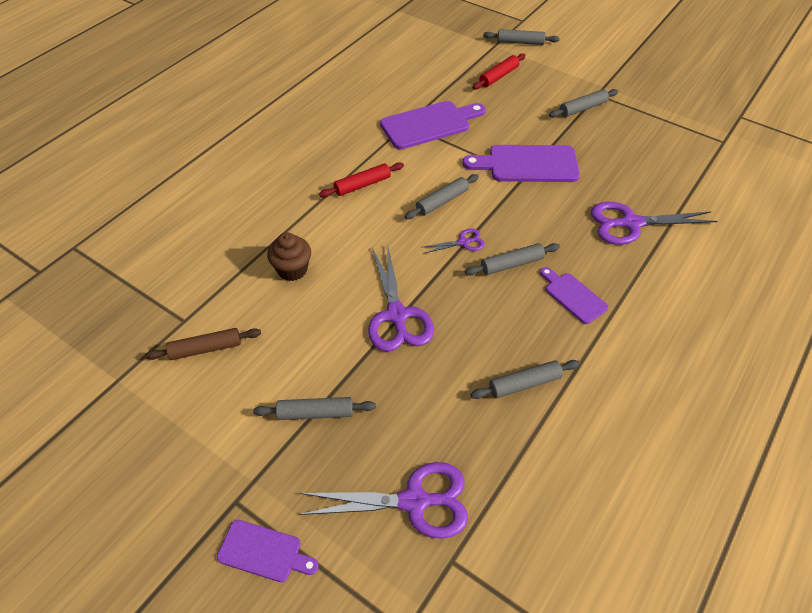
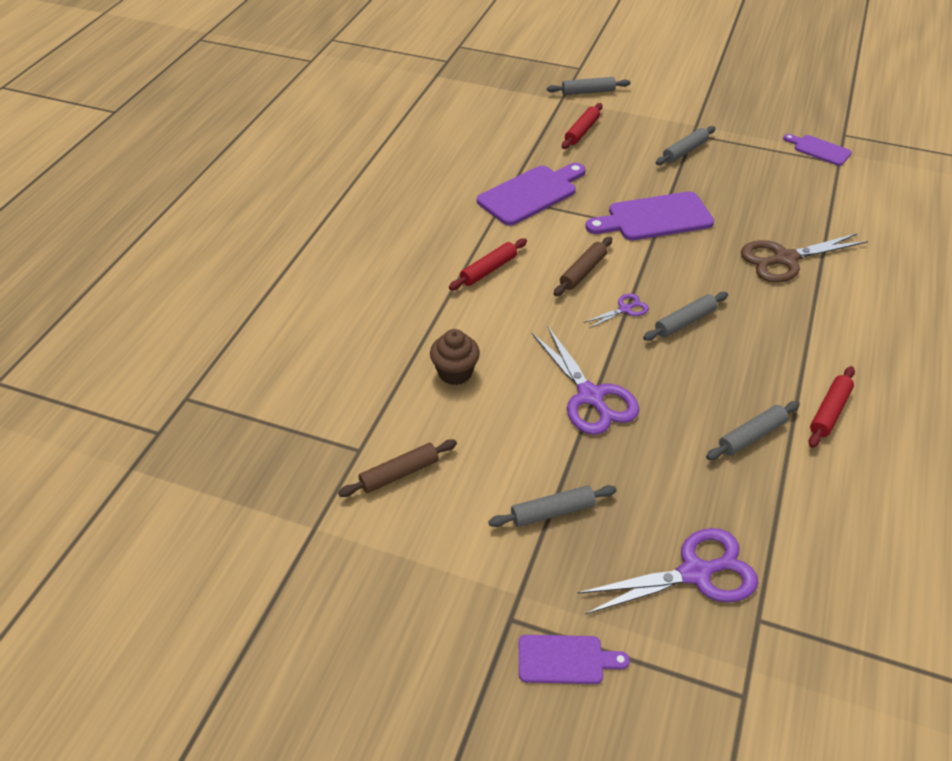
camera: 15 degrees left, 5 degrees down
grey rolling pin [405,174,479,219] -> brown rolling pin [554,237,612,296]
purple cutting board [540,267,608,324] -> purple cutting board moved to [783,134,852,166]
purple scissors [591,202,717,245] -> brown scissors [741,233,868,283]
none -> red rolling pin [808,366,855,448]

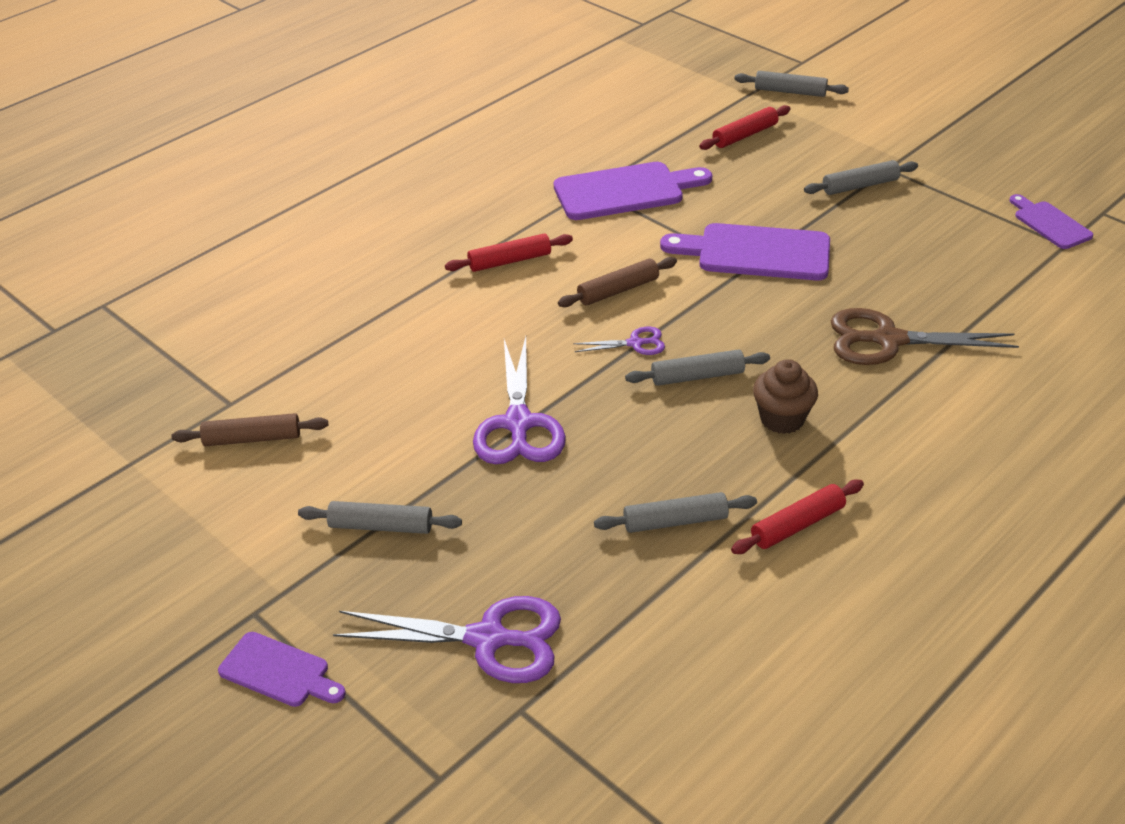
camera: 25 degrees right, 5 degrees down
brown cupcake [430,329,480,385] -> brown cupcake moved to [753,359,818,434]

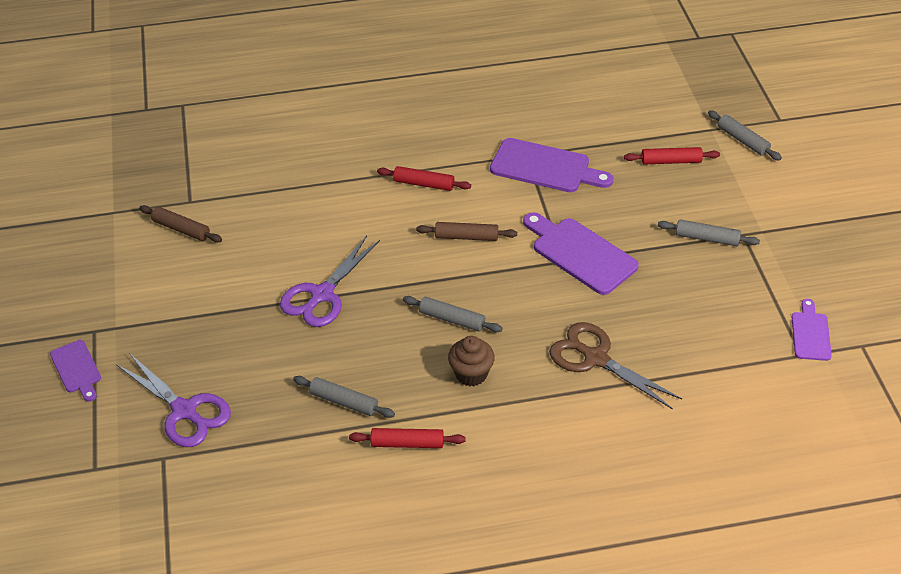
camera: 35 degrees right, 5 degrees up
grey rolling pin [298,501,462,534] -> none
purple scissors [573,327,665,355] -> none

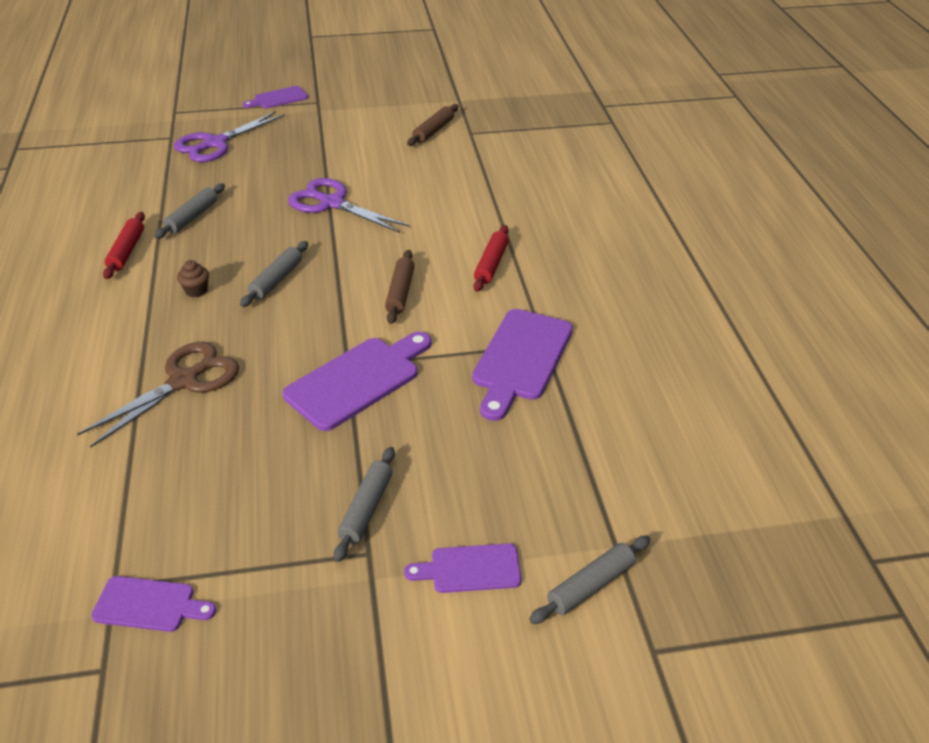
camera: 90 degrees right, 5 degrees down
brown cupcake [448,336,495,386] -> brown cupcake [177,260,209,297], size x0.64
red rolling pin [624,147,720,164] -> none
none -> purple cutting board [404,543,522,593]

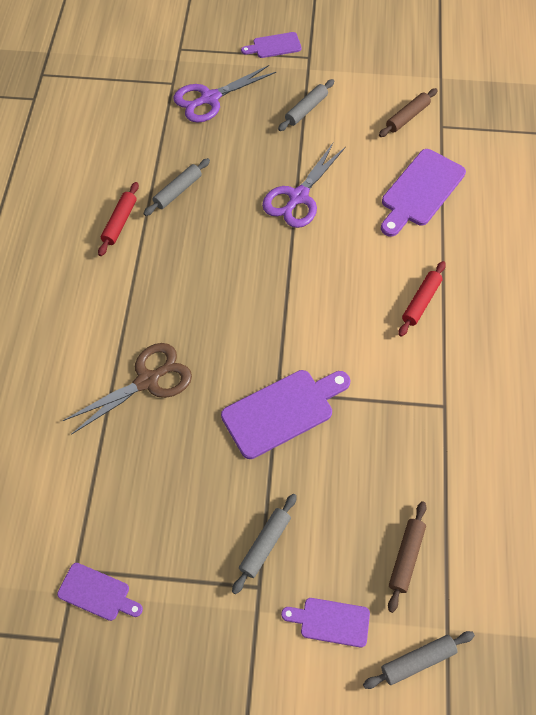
camera: 15 degrees right, 20 degrees up
brown cupcake [177,260,209,297] -> none
grey rolling pin [240,241,308,307] -> grey rolling pin moved to [278,79,334,131]
purple scissors [288,178,410,233] -> purple scissors turned 105 degrees counterclockwise [262,143,346,228]
brown rolling pin [385,250,415,324] -> brown rolling pin moved to [388,501,426,613]
purple cutting board [472,309,573,421] -> purple cutting board moved to [381,149,466,237]

